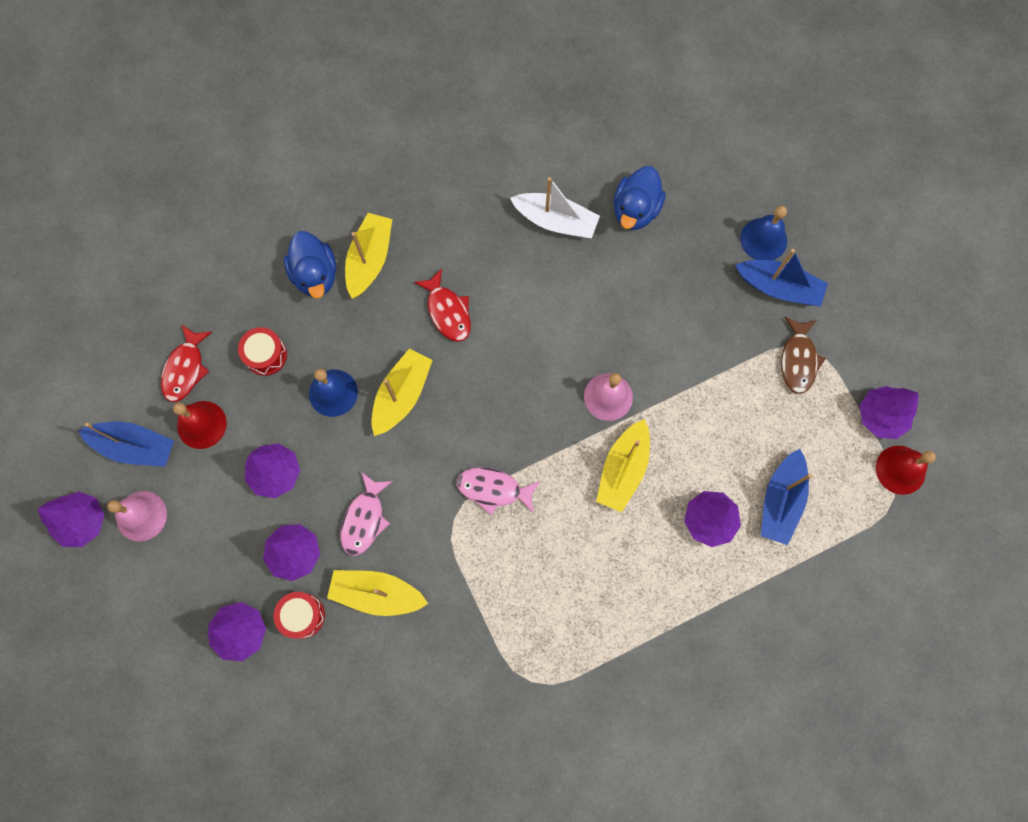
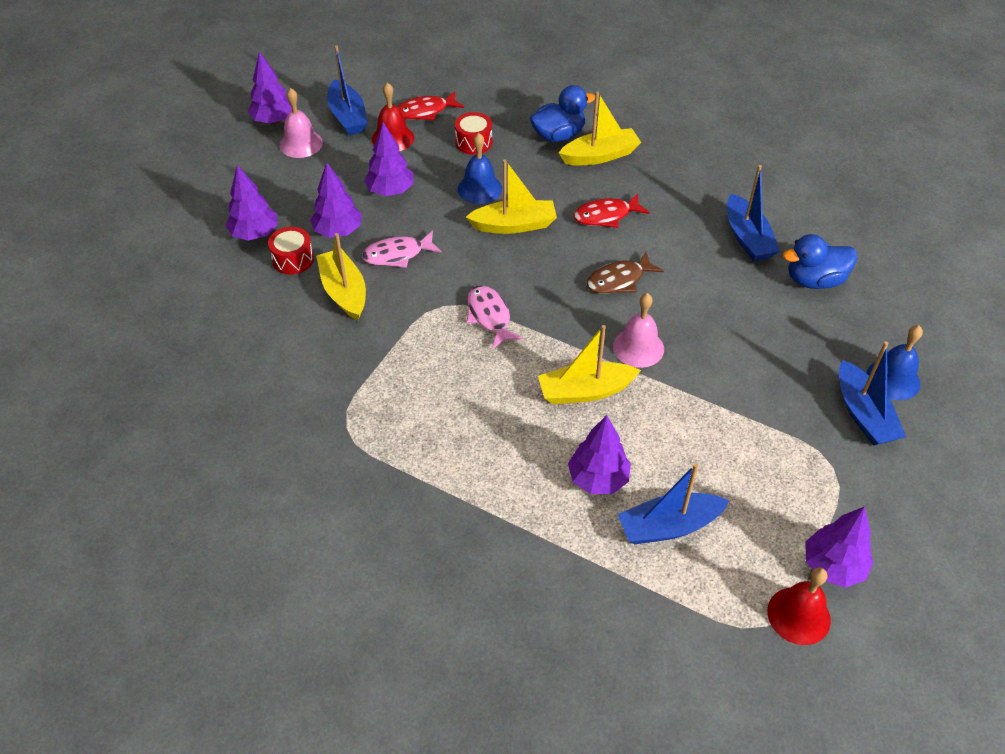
camera: 55 degrees right, 25 degrees down
blue duck [284,231,336,298] -> blue duck turned 150 degrees counterclockwise [530,85,595,142]
red fish [414,269,471,342] -> red fish turned 45 degrees clockwise [573,193,650,228]
white boat [510,177,600,238] -> blue boat [727,165,780,261]
brown fish [781,317,826,394] -> brown fish moved to [586,252,664,294]

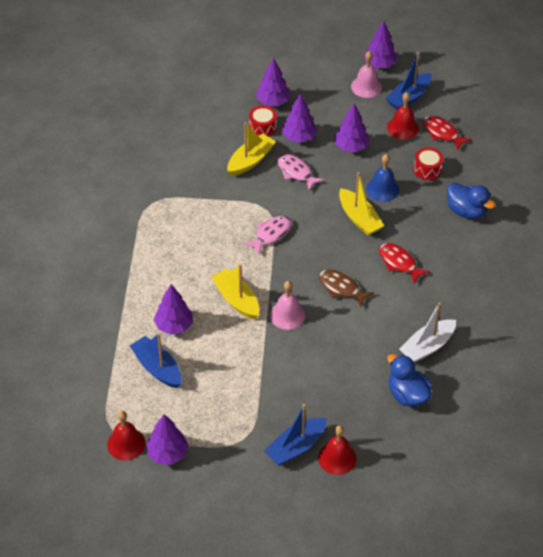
camera: 65 degrees right, 0 degrees up
yellow boat [559,91,641,165] -> none
blue boat [727,165,780,261] -> white boat [399,302,456,363]
blue bell [867,325,923,400] -> red bell [318,425,357,475]

